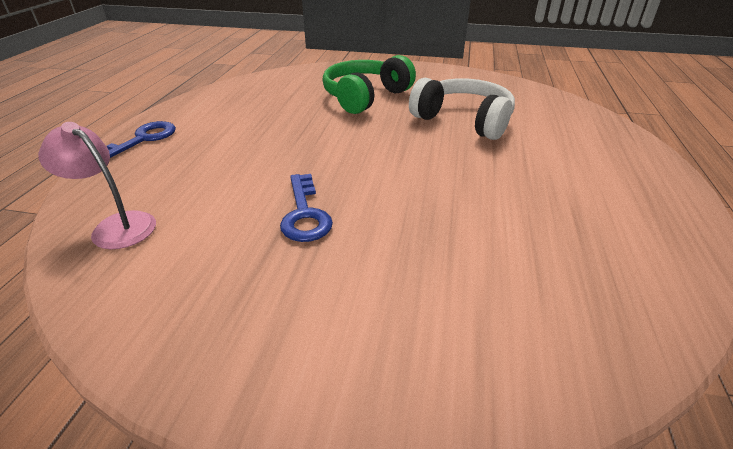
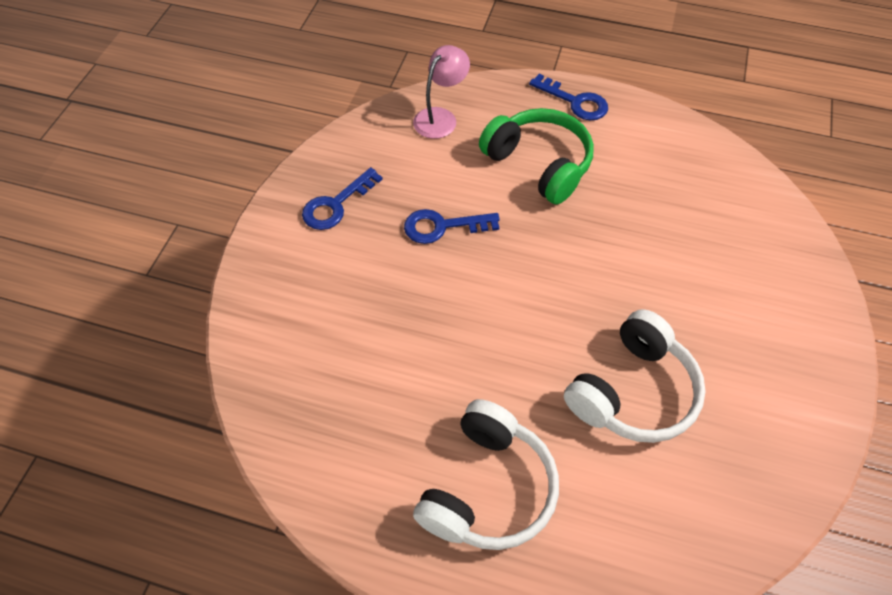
camera: 95 degrees right, 20 degrees up
green headphones [322,55,416,114] -> green headphones moved to [479,108,594,205]
none -> blue key [302,167,383,230]
none -> white headphones [413,399,559,550]

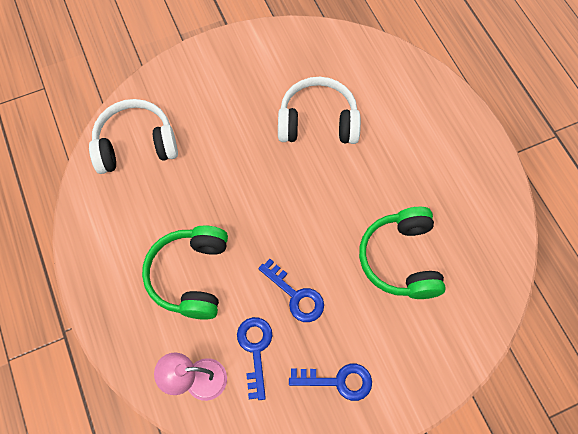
camera: 130 degrees left, 10 degrees up
white headphones [413,399,559,550] -> white headphones moved to [89,99,178,174]
blue key [529,74,608,120] -> blue key moved to [237,317,273,400]
none -> green headphones [359,207,446,299]

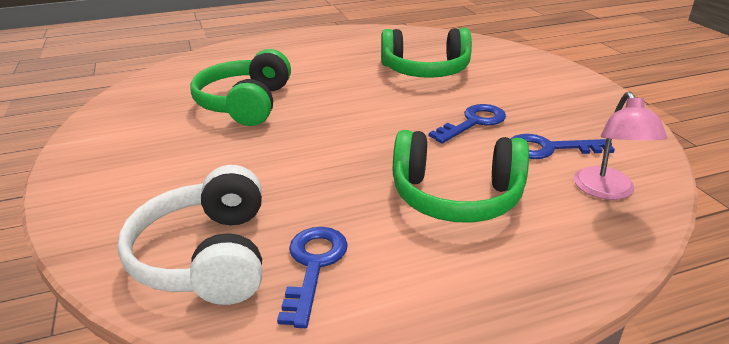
camera: 85 degrees left, 35 degrees down
white headphones [278,77,361,144] -> green headphones [190,49,291,126]
blue key [289,364,372,401] -> blue key moved to [277,227,348,328]

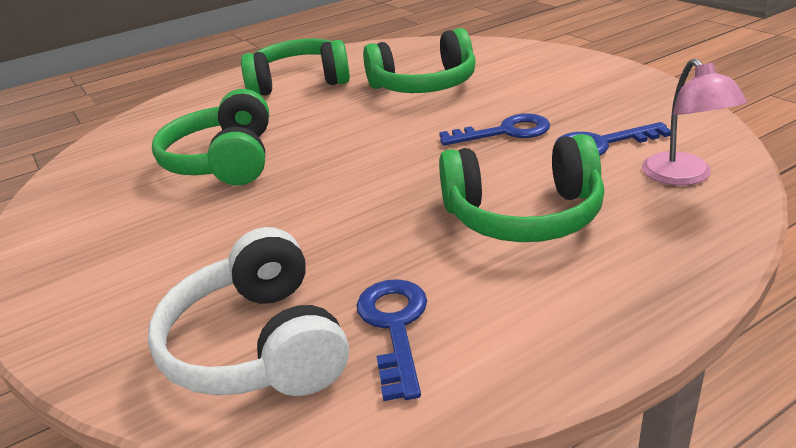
camera: 10 degrees left, 0 degrees up
blue key [429,104,506,144] -> blue key turned 45 degrees clockwise [439,113,550,146]
none -> green headphones [241,39,350,96]

